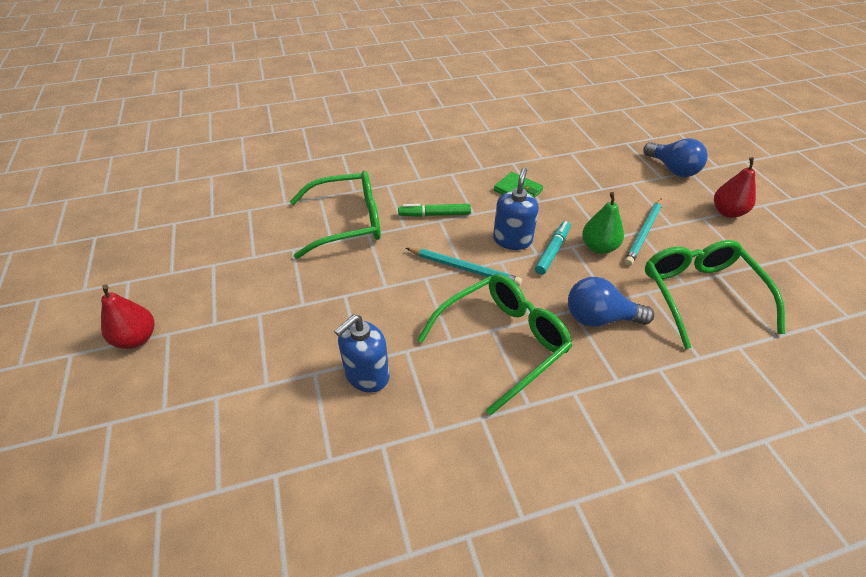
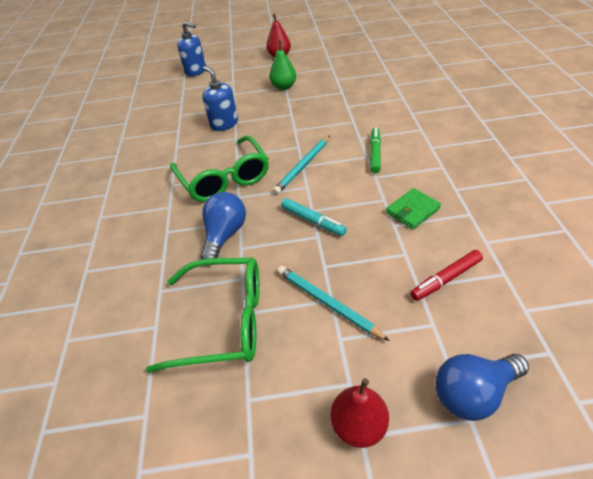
camera: 105 degrees right, 0 degrees up
green glasses [290,171,381,259] -> none
blue soap dispenser [493,168,539,250] -> blue soap dispenser moved to [177,22,206,76]
green pear [582,192,624,254] -> green pear moved to [269,41,296,90]
none -> red marker [410,250,483,301]

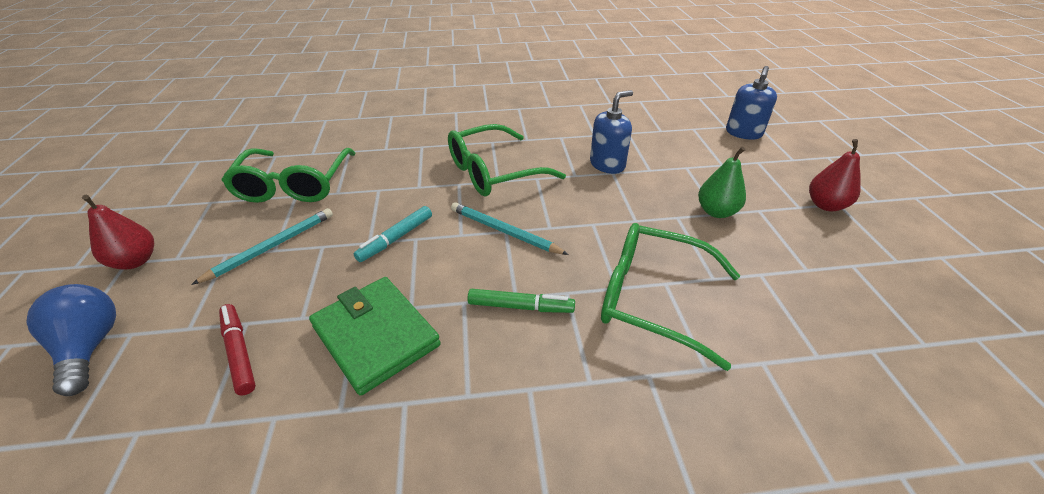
camera: 85 degrees right, 5 degrees down
blue light bulb [200,192,246,260] -> none
green wallet [386,188,441,229] -> green wallet [309,277,441,396], size x1.68
none -> green glasses [601,223,740,371]

